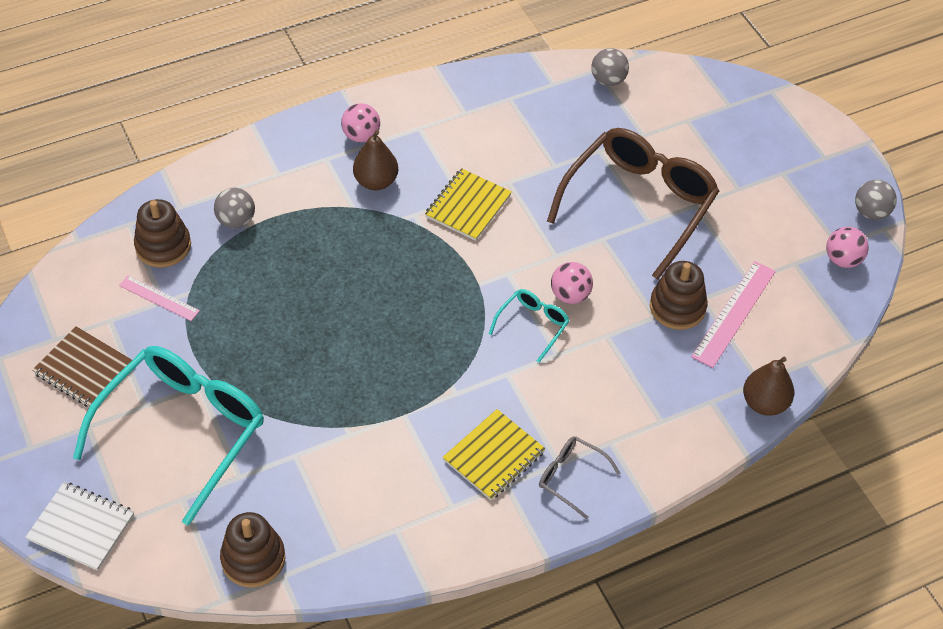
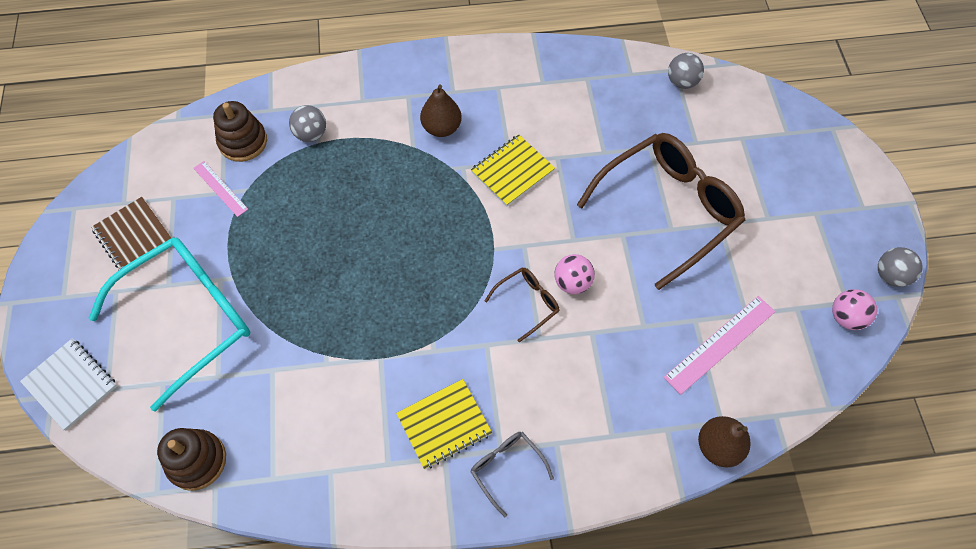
camera: 20 degrees right, 10 degrees up
pink ball [341,103,380,143] -> none
turquoise glasses [489,289,569,363] -> brown glasses [485,268,559,342]
brown stacking toy [650,261,708,330] -> none

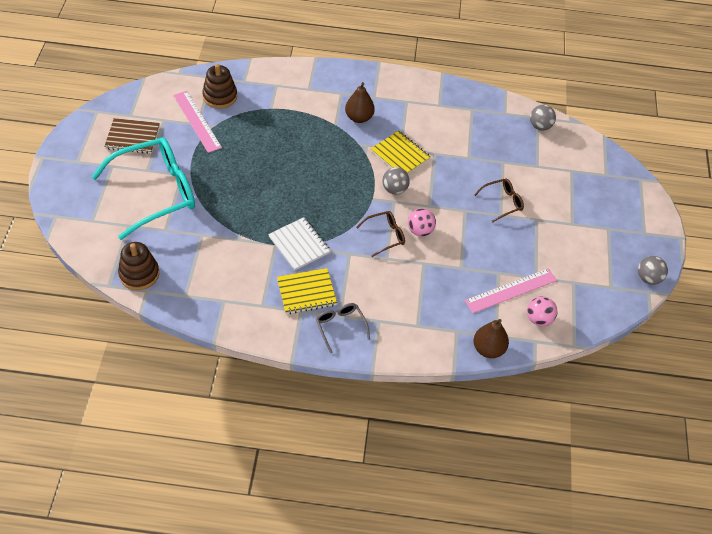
camera: 10 degrees right, 10 degrees down
white notebook [20,338,117,430] -> white notebook moved to [268,217,331,270]
brown notebook [91,197,171,275] -> brown notebook turned 60 degrees counterclockwise [104,118,160,154]
pink ruler [193,161,248,217] -> pink ruler [173,91,222,153], size x1.61
grey ball [289,105,326,142] -> grey ball moved to [382,167,410,195]
yellow notebook [471,134,555,206] -> yellow notebook turned 75 degrees clockwise [371,131,431,173]
brown glasses [577,133,745,290] -> brown glasses [474,179,524,223], size x0.45
pink ball [832,289,877,330] -> pink ball moved to [527,296,557,326]

